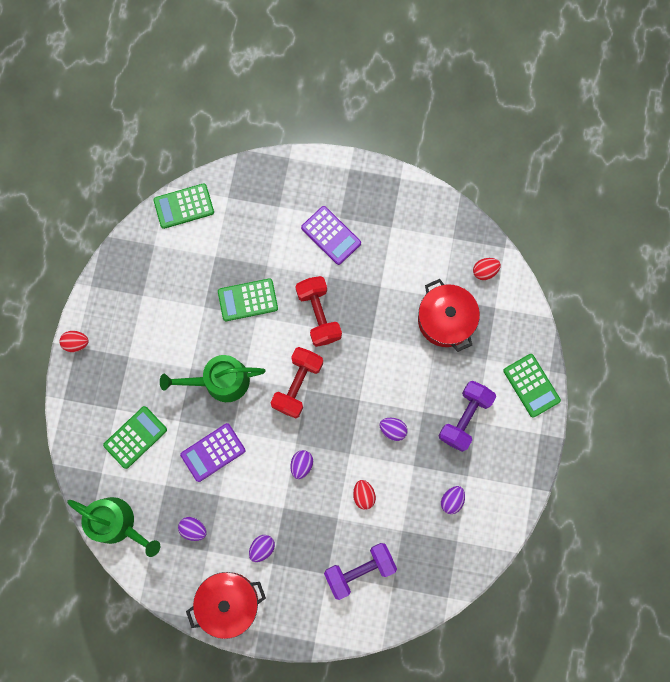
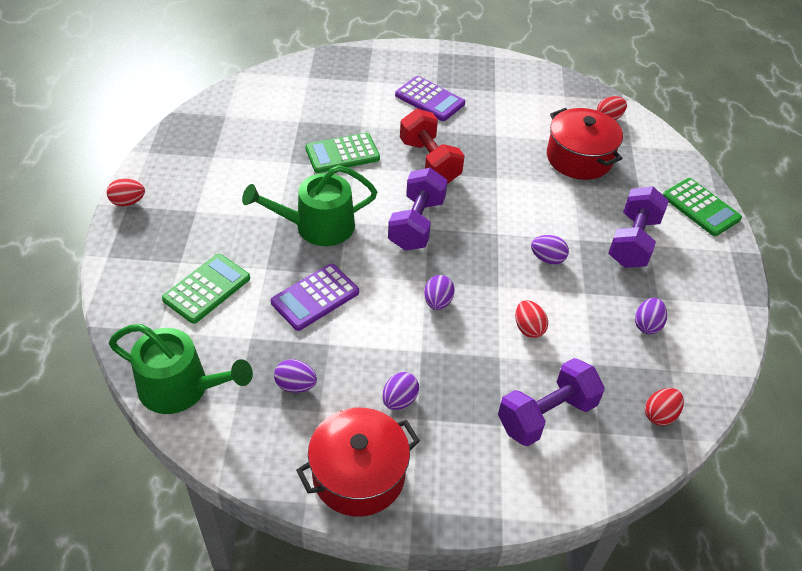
camera: 10 degrees left, 30 degrees down
green calculator [153,183,214,229] -> none
red dumbbell [270,347,323,418] -> purple dumbbell [388,168,448,251]
none -> red egg [645,388,684,426]

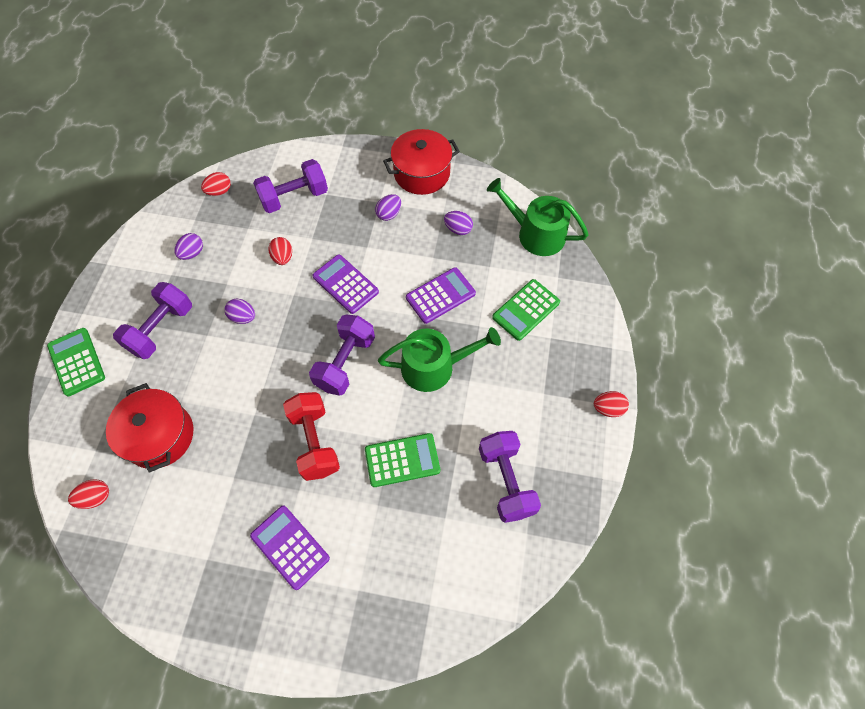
camera: 170 degrees left, 15 degrees up
purple egg [424,275,455,310] -> purple calculator [313,255,379,314]
none -> purple dumbbell [479,431,541,523]

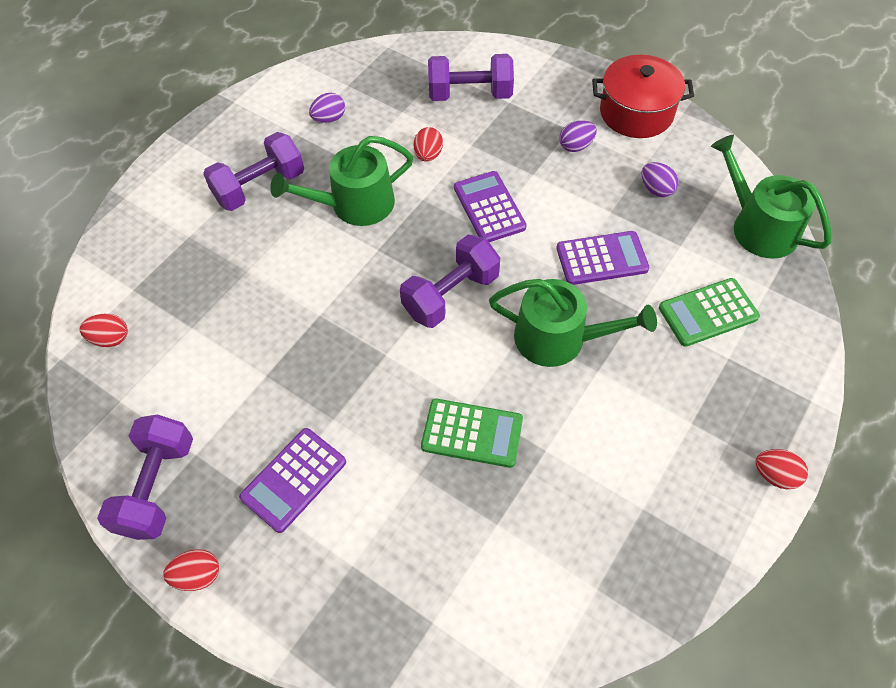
camera: 25 degrees right, 5 degrees down
green calculator [47,328,105,396] -> none
red pot [106,383,193,473] -> none
red egg [201,172,231,196] -> red egg moved to [163,549,219,591]
purple egg [224,299,255,324] -> green watering can [270,136,413,226]
purple calculator [250,505,330,590] -> purple calculator turned 120 degrees counterclockwise [239,428,346,533]
red dumbbell [283,392,340,481] -> none
purple dumbbell [479,431,541,523] -> purple dumbbell moved to [97,414,193,540]

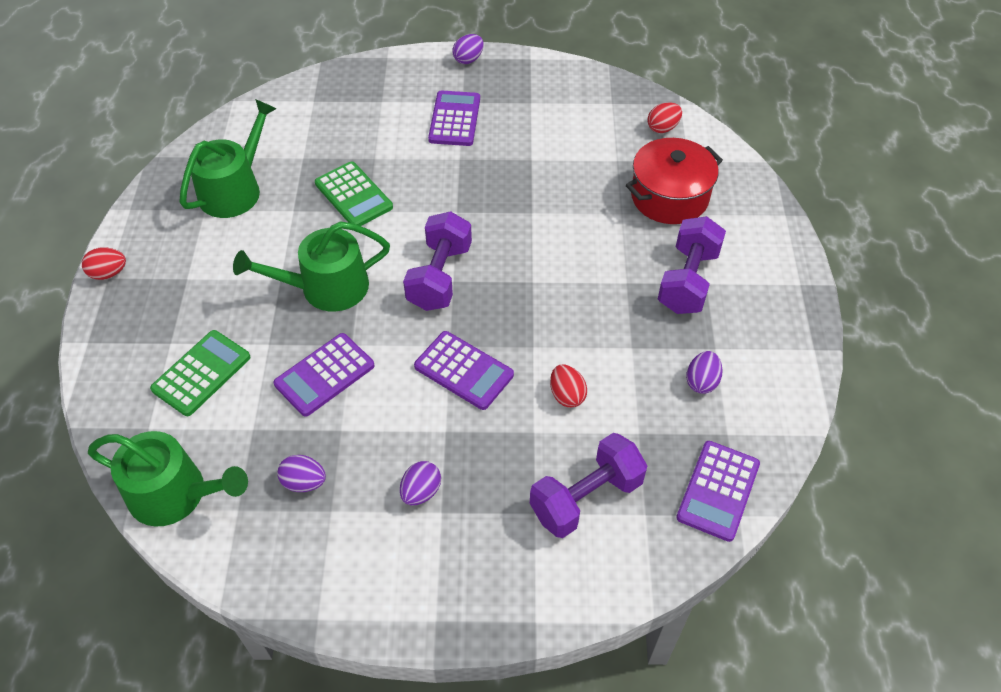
camera: 145 degrees right, 5 degrees down
purple dumbbell [97,414,193,540] -> none
red egg [163,549,219,591] -> purple egg [452,34,484,64]
green watering can [270,136,413,226] -> green watering can moved to [179,99,277,218]
green calculator [421,399,523,468] -> green calculator turned 105 degrees counterclockwise [315,162,393,226]
red pot [592,55,694,138] -> red pot moved to [626,138,723,224]
none -> purple calculator [676,441,760,542]

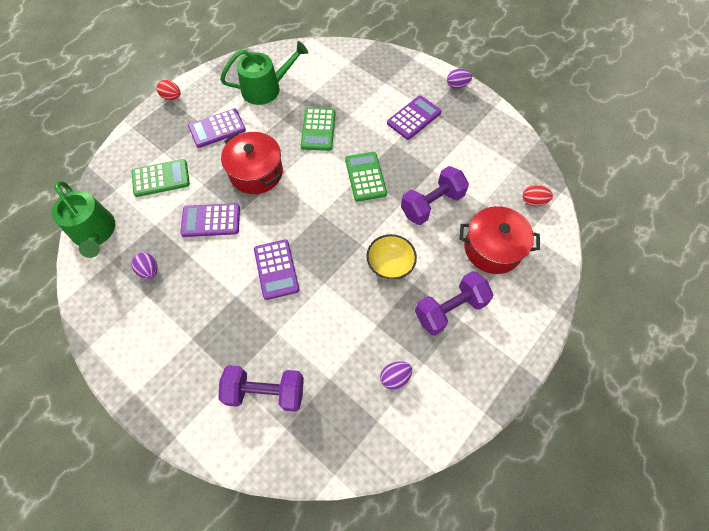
camera: 40 degrees right, 10 degrees up
green watering can [233,221,390,312] -> red pot [221,132,283,194]
purple egg [400,461,441,505] -> none
purple dumbbell [403,211,472,311] -> purple dumbbell moved to [401,166,469,225]
red egg [550,364,587,408] -> none
purple calculator [676,441,760,542] -> purple calculator moved to [188,109,246,148]
none -> green calculator [345,152,387,202]
none -> yellow bowl [366,234,417,280]

